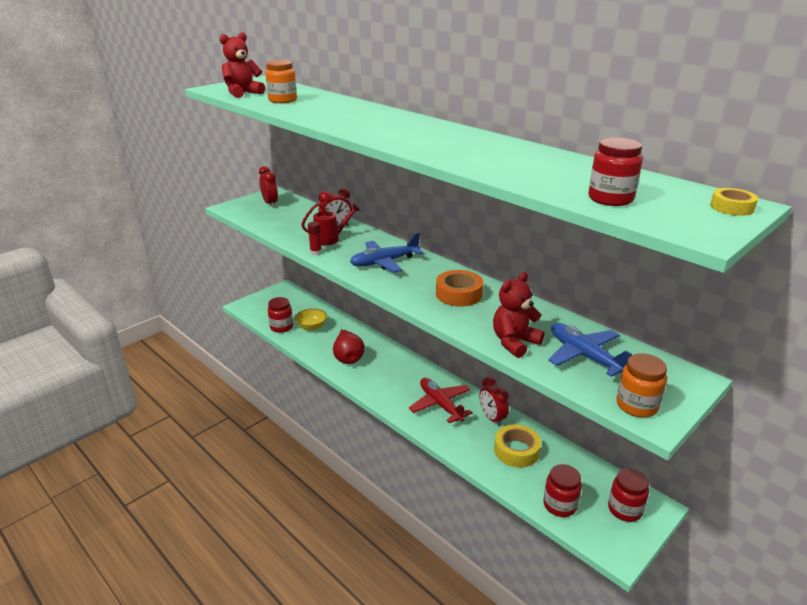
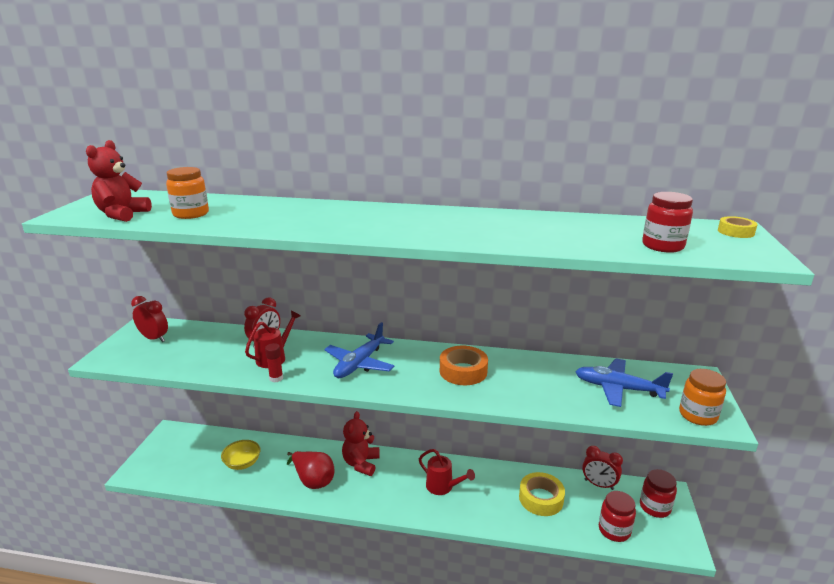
camera: 35 degrees left, 5 degrees down
red jar [268,297,293,333] -> none
red plane [409,378,473,423] -> red watering can [419,449,475,495]
red clock [480,377,509,426] -> red clock moved to [582,446,623,490]
red teddy bear [493,272,544,358] -> red teddy bear moved to [342,411,380,476]

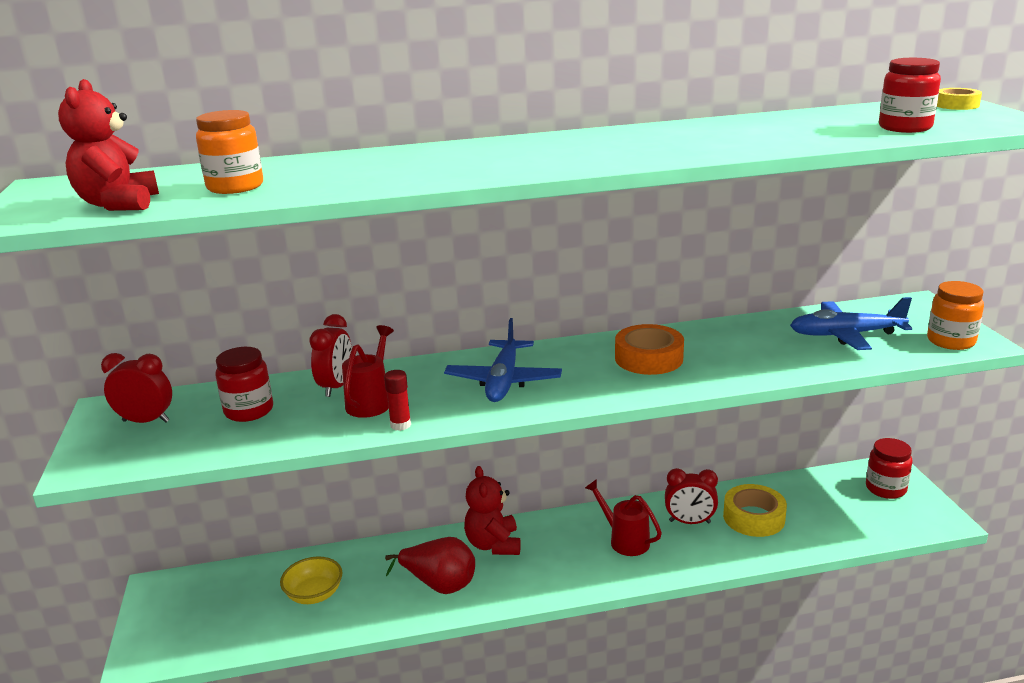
camera: 20 degrees left, 0 degrees up
red watering can [419,449,475,495] -> red watering can turned 150 degrees counterclockwise [585,479,662,556]
red clock [582,446,623,490] -> red clock moved to [665,468,718,524]
red jar [599,491,636,542] -> red jar moved to [216,347,273,422]

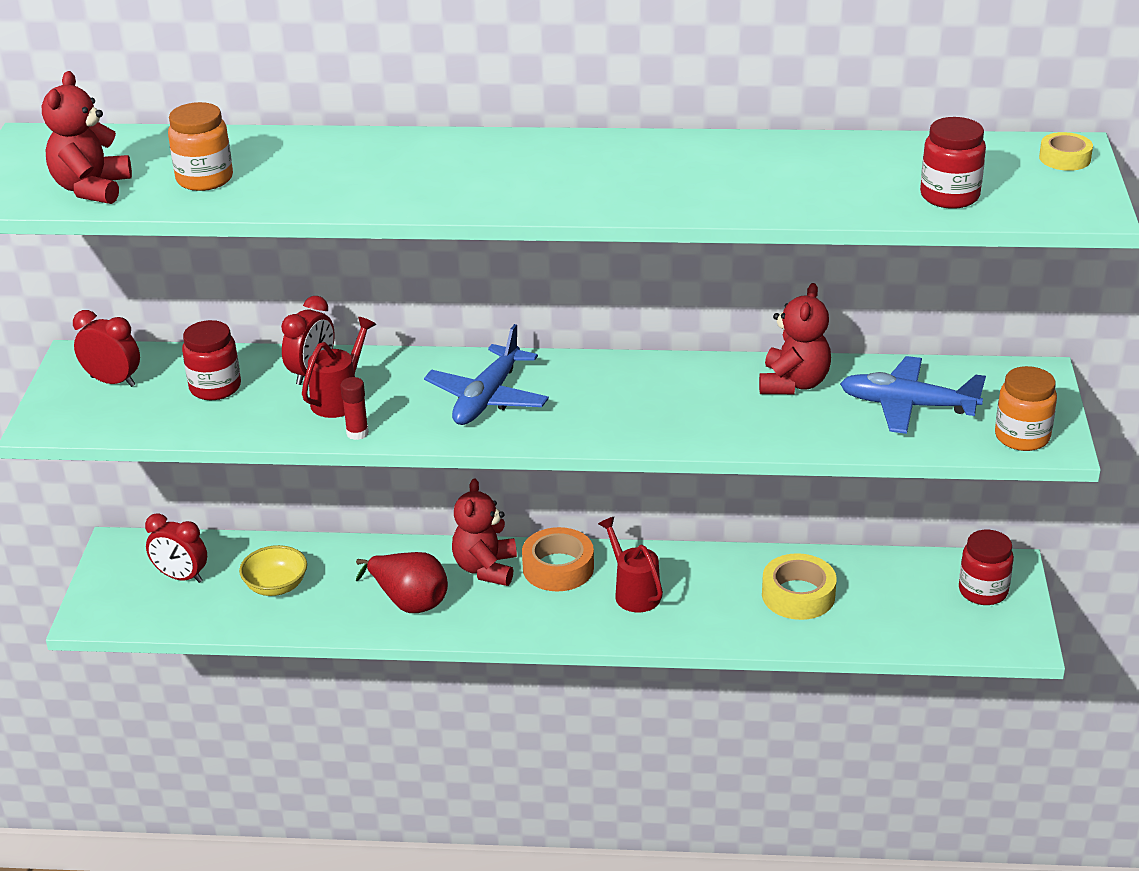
camera: 15 degrees right, 10 degrees up
orange tape [615,324,684,375] -> orange tape moved to [522,527,594,591]
red clock [665,468,718,524] -> red clock moved to [145,513,207,583]
none -> red teddy bear [759,283,831,394]

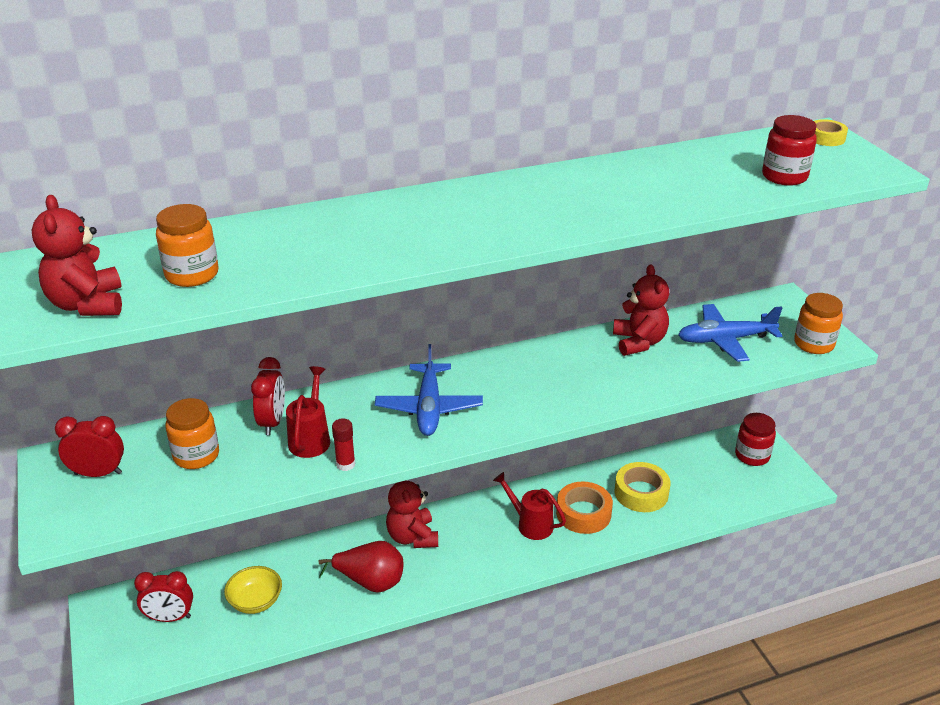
camera: 25 degrees left, 0 degrees up
red jar [182,320,241,400] -> orange jar [165,398,219,469]
orange tape [522,527,594,591] -> orange tape moved to [556,481,613,534]

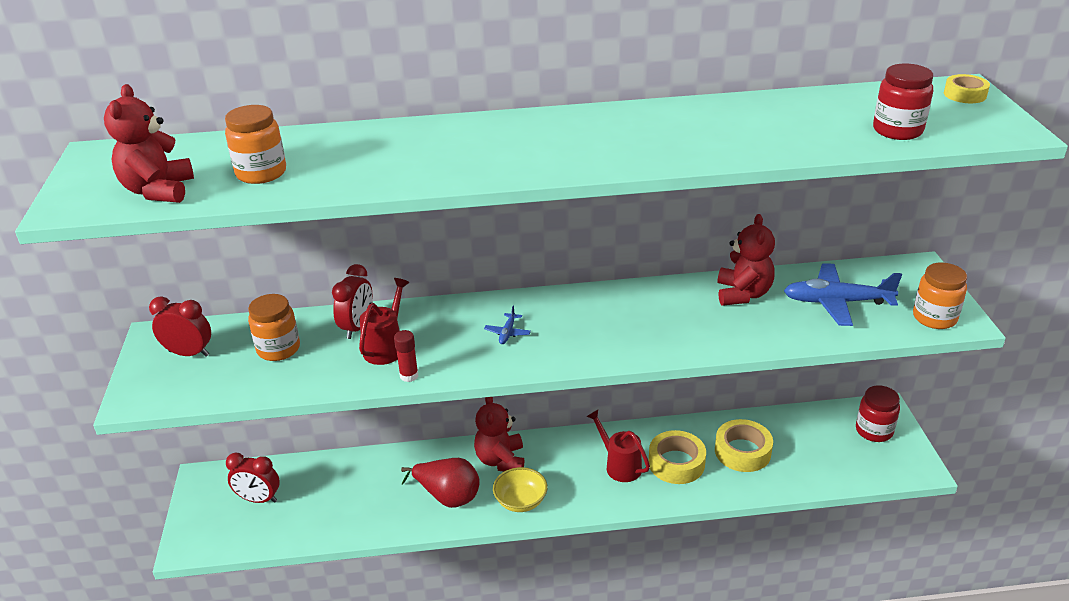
camera: 15 degrees right, 0 degrees up
yellow bowl [224,566,282,614] -> yellow bowl moved to [493,467,548,512]
blue plane [375,344,483,436] -> blue plane [484,305,531,344], size x0.44
orange tape [556,481,613,534] -> yellow tape [649,430,706,484]

